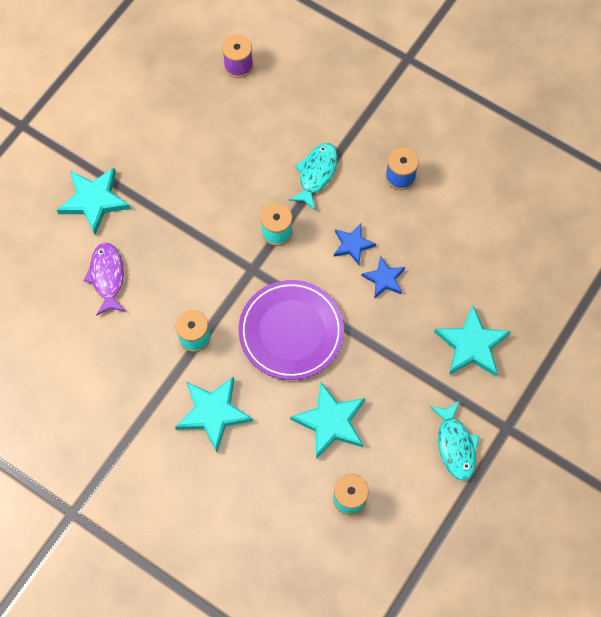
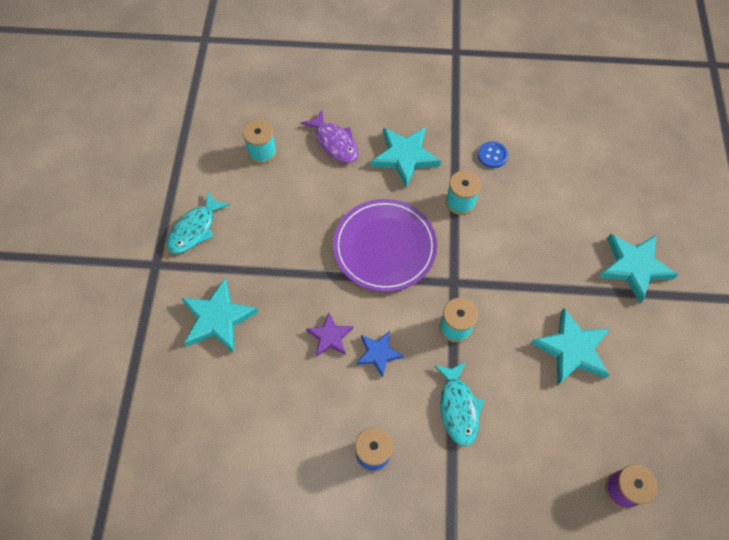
camera: 150 degrees right, 5 degrees down
purple fish [84,243,126,316] -> purple fish moved to [301,110,358,163]
turquoise star [290,382,365,459] -> turquoise star moved to [531,308,610,386]
blue star [361,256,405,298] -> purple star [306,312,353,357]
turquoise fish [430,400,479,480] -> turquoise fish turned 105 degrees counterclockwise [167,191,230,254]
none -> blue button [478,141,508,168]

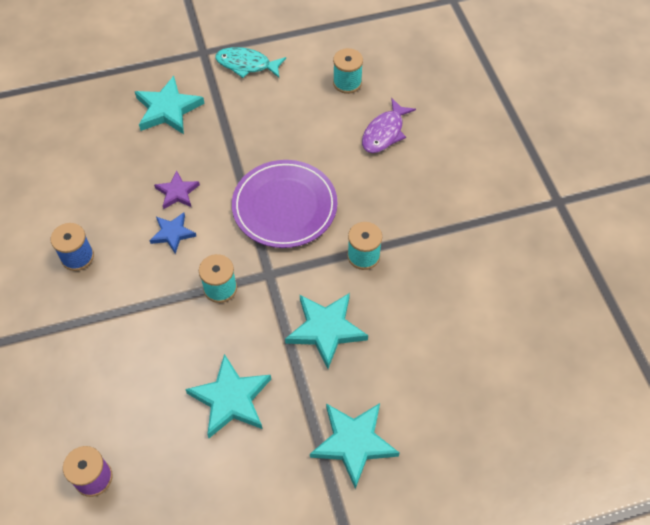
camera: 70 degrees right, 5 degrees down
turquoise star [371,127,441,188] -> turquoise star moved to [285,293,368,369]
turquoise fish [434,361,484,446] -> none
blue button [478,141,508,168] -> none

